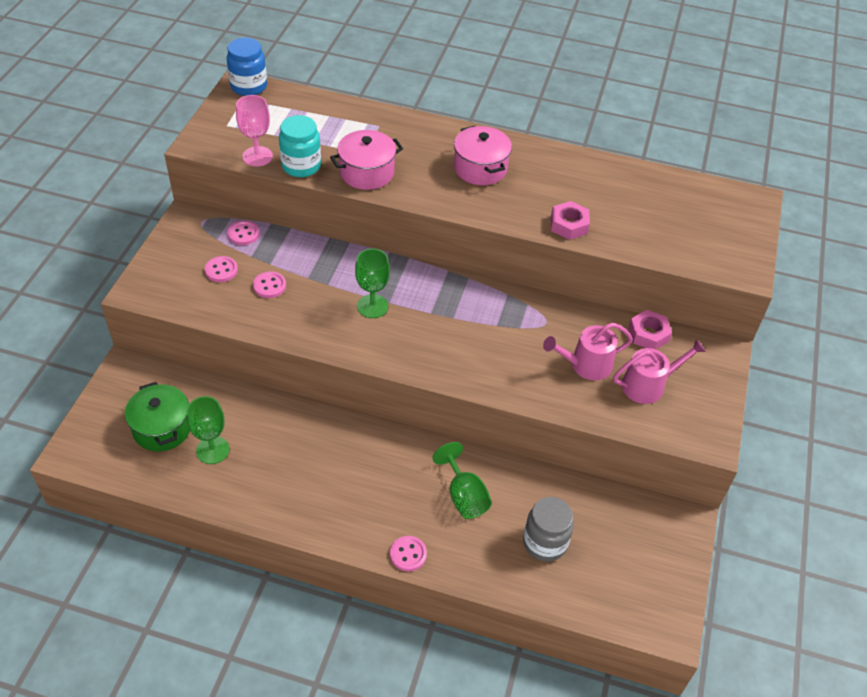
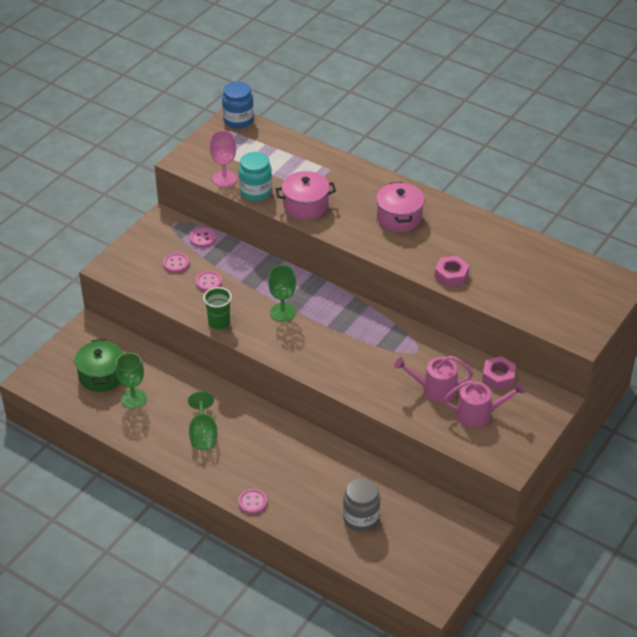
camera: 20 degrees right, 5 degrees down
green goblet [432,442,492,519] -> green goblet moved to [188,391,217,450]
none -> green cup [203,287,232,329]

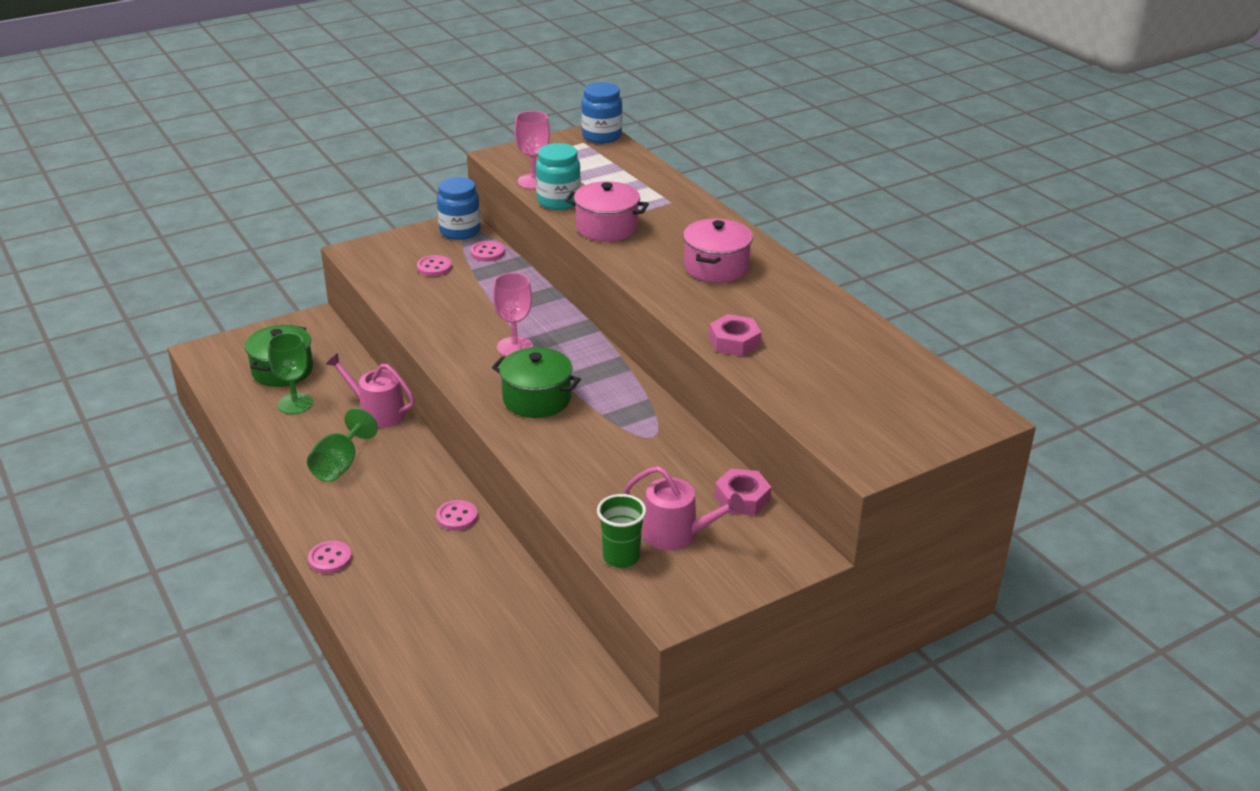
camera: 25 degrees right, 10 degrees down
pink button [195,271,222,292] -> pink button moved to [436,500,478,531]
green cup [203,287,232,329] -> green cup moved to [597,494,646,568]
green goblet [268,265,296,322] -> pink goblet [493,273,533,356]
grey jar [343,478,380,532] -> none
pink watering can [394,356,473,403] -> pink watering can moved to [326,353,415,428]
none -> blue jar [437,177,481,240]
none -> green pot [492,347,581,418]

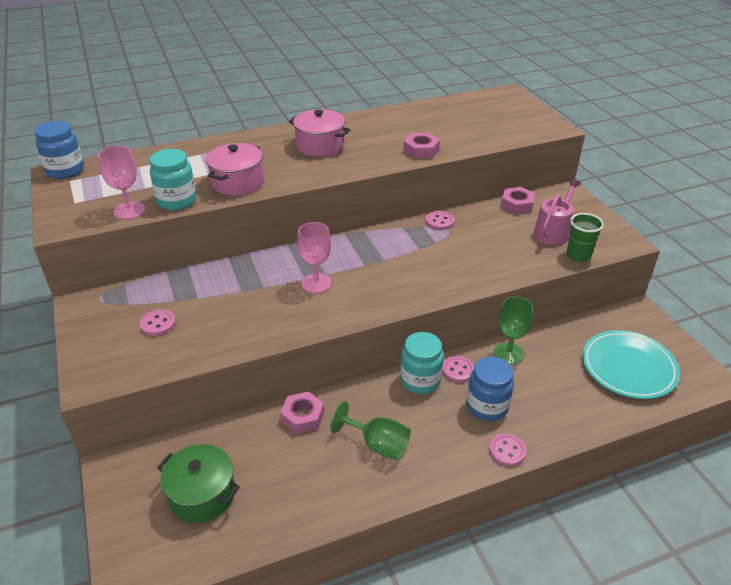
camera: 80 degrees left, 5 degrees up
green goblet [268,333,313,414] -> green goblet moved to [494,297,533,365]
pink watering can [326,353,415,428] -> pink nut [281,391,324,434]
blue jar [437,177,481,240] -> blue jar moved to [466,357,514,421]
pink button [470,241,505,262] -> pink button moved to [426,211,454,230]
green pot [492,347,581,418] -> none
none -> turquoise jar [400,332,444,394]
none -> turquoise plate [582,330,680,399]

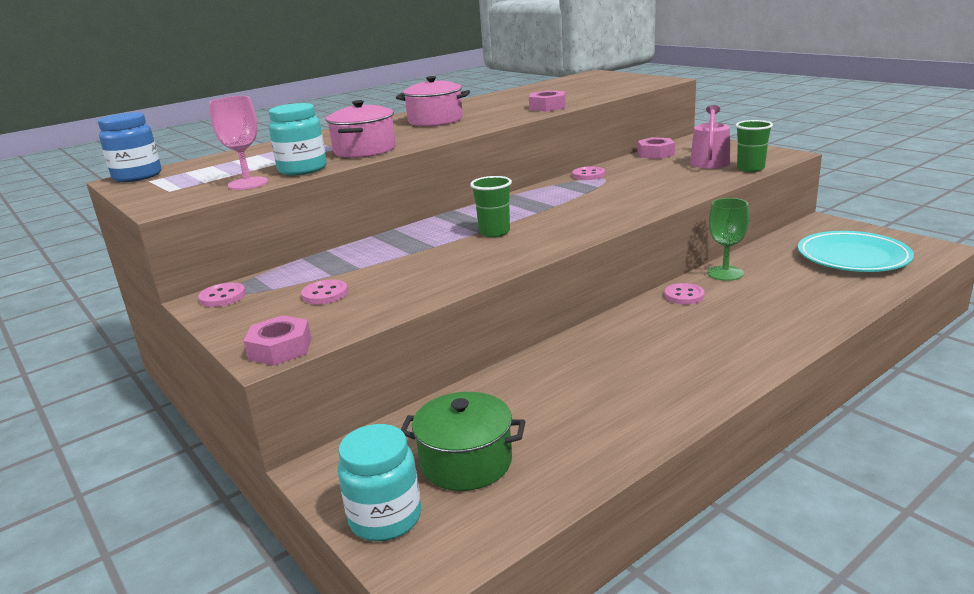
camera: 15 degrees left, 15 degrees down
pink nut [281,391,324,434] -> pink nut moved to [244,315,312,366]
pink goblet [297,222,332,293] -> green cup [470,176,512,237]
green goblet [330,401,411,460] -> none
turquoise jar [400,332,444,394] -> turquoise jar moved to [338,424,421,541]
blue jar [466,357,514,421] -> none
pink button [489,434,526,466] -> pink button moved to [198,282,246,307]

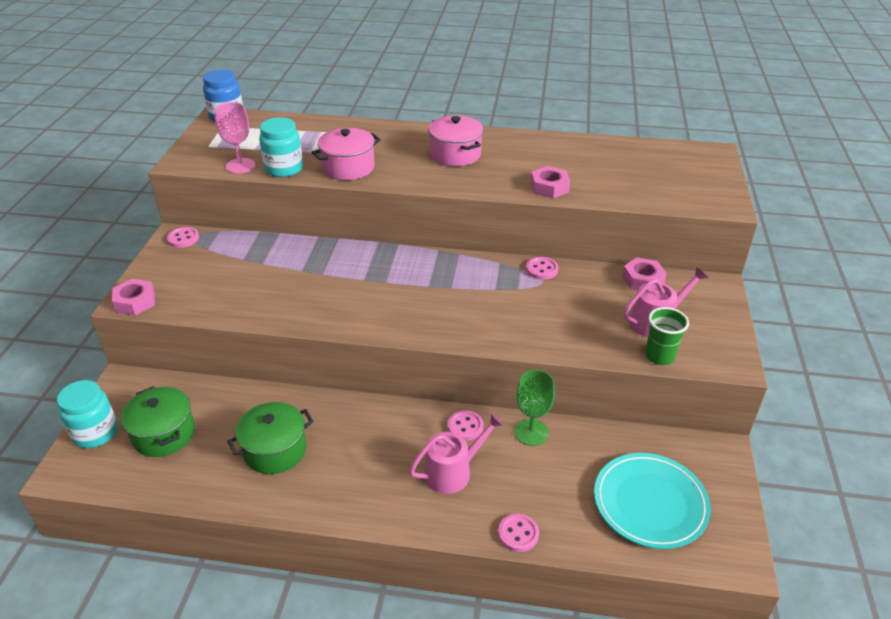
camera: 45 degrees right, 15 degrees up
pink button [301,279,348,304] -> pink button moved to [498,514,539,552]
green cup [470,176,512,237] -> none
none -> green pot [227,402,314,474]
none -> pink watering can [409,413,504,494]

